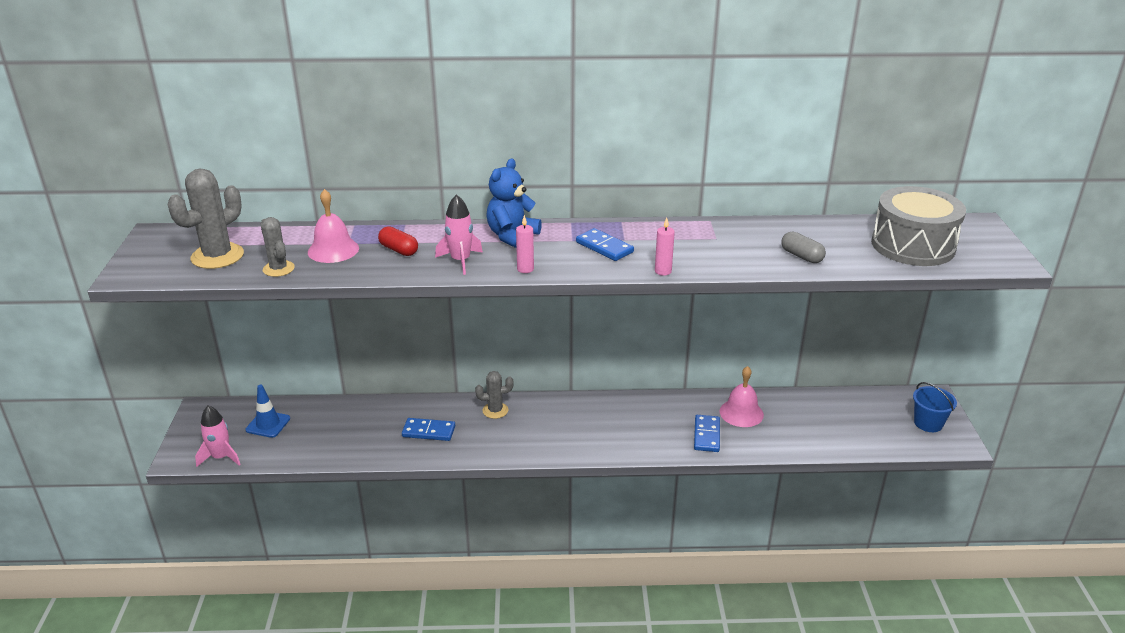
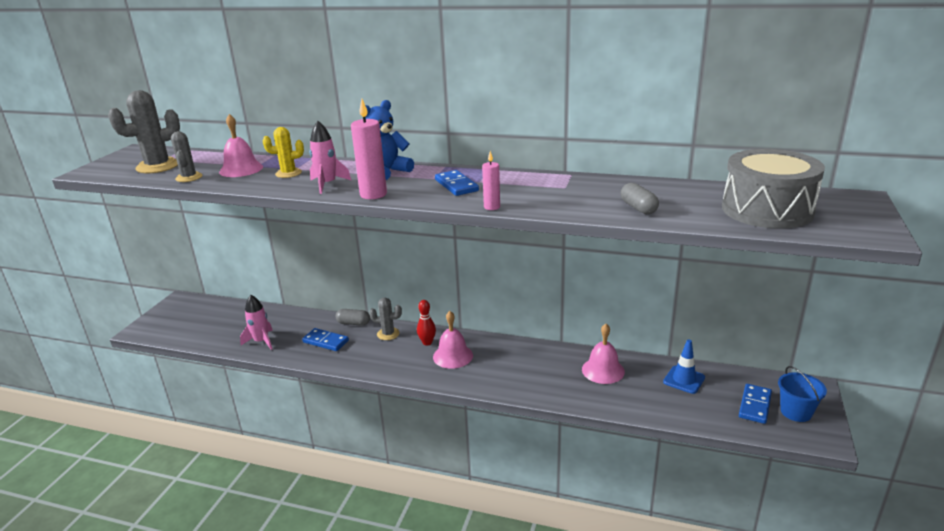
camera: 20 degrees right, 5 degrees down
pink rocket [195,405,241,467] -> pink rocket moved to [240,295,273,350]
blue traffic cone [246,385,290,438] -> blue traffic cone moved to [663,340,705,394]
red capsule [378,226,418,256] -> yellow cactus [263,127,304,178]
pink candle [516,215,534,273] -> pink candle [351,99,387,199], size x1.75
blue domino [694,415,720,452] -> blue domino moved to [739,384,772,424]
none -> grey capsule [335,309,370,326]
none -> red bowling pin [417,300,436,346]
none -> pink bell [433,311,473,369]

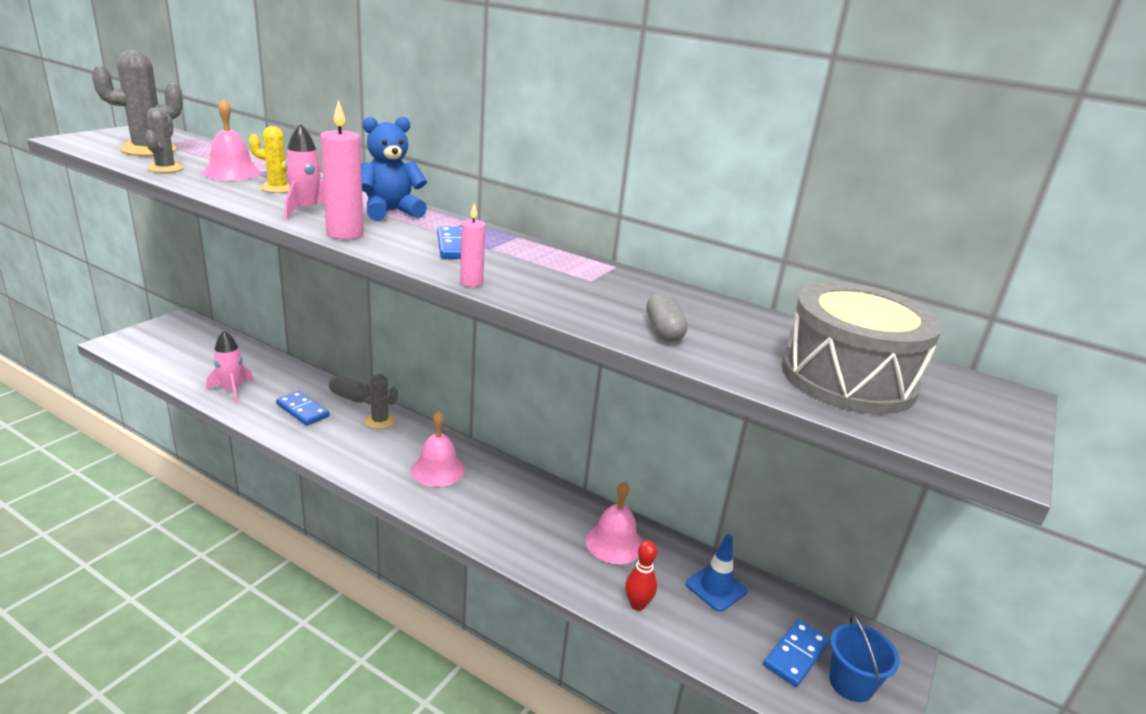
camera: 10 degrees right, 0 degrees up
red bowling pin [417,300,436,346] -> red bowling pin moved to [625,541,657,611]

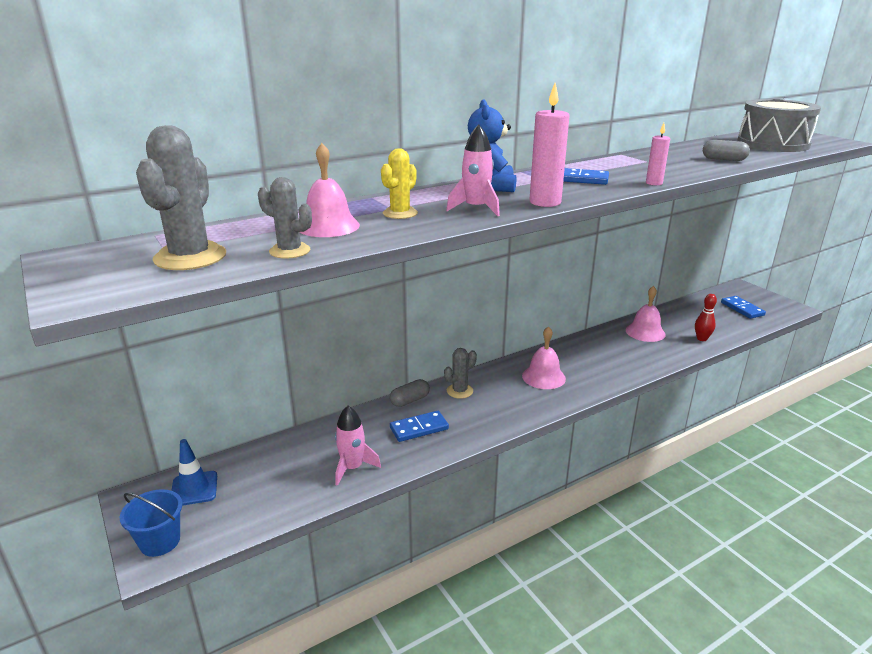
camera: 60 degrees left, 0 degrees up
blue traffic cone [686,534,748,612] -> blue traffic cone moved to [171,439,217,506]
blue bucket [829,614,900,702] -> blue bucket moved to [119,489,182,557]

